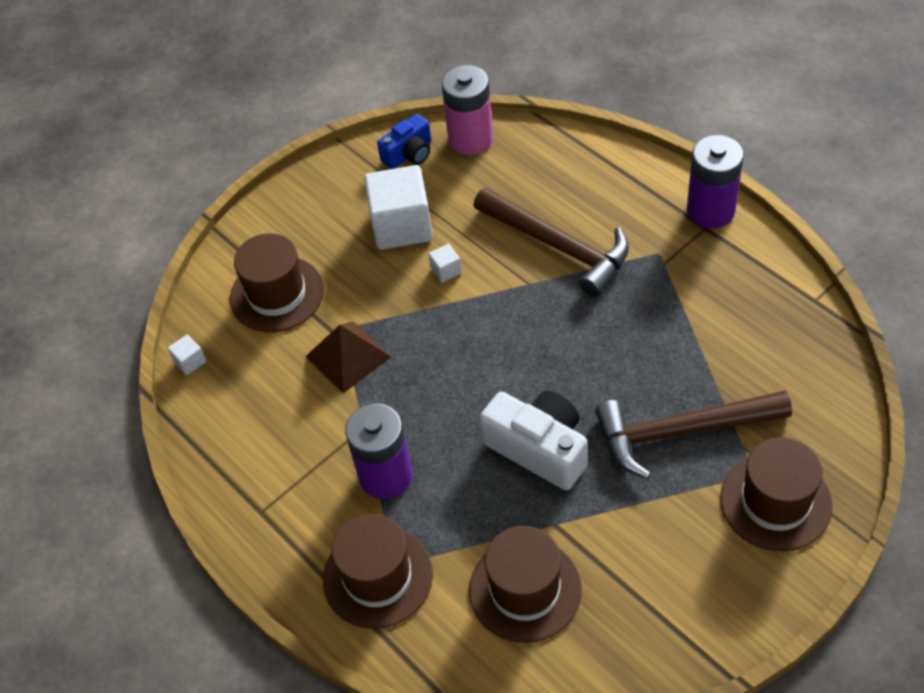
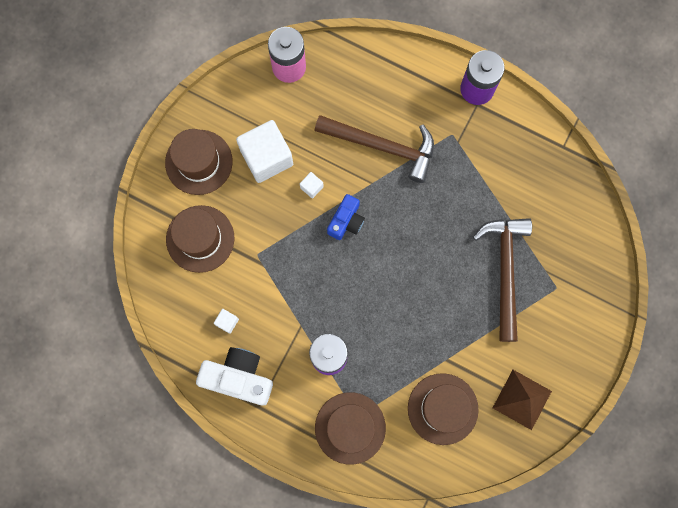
camera: 25 degrees left, 25 degrees up
white cube [168,335,206,375] -> white cube moved to [214,309,239,334]
brown pyramid [305,321,391,393] -> brown pyramid moved to [493,370,552,430]
blue camera [377,114,431,169] -> blue camera moved to [327,194,365,240]
white camera [480,391,587,490] -> white camera moved to [196,347,273,405]
brown hammer [595,390,792,479] -> brown hammer turned 120 degrees clockwise [473,218,532,342]
brown hat [720,437,833,551] -> brown hat moved to [165,129,233,195]

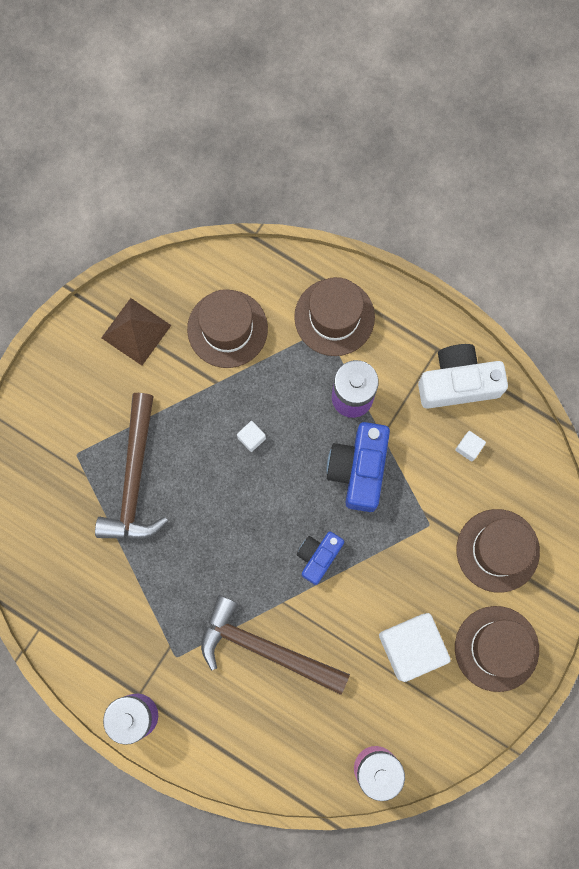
camera: 175 degrees left, 0 degrees up
white camera [196,347,273,405] -> white camera turned 150 degrees clockwise [418,344,508,409]
white cube [300,172,324,199] -> white cube moved to [237,421,266,452]
none -> blue camera [327,422,390,512]

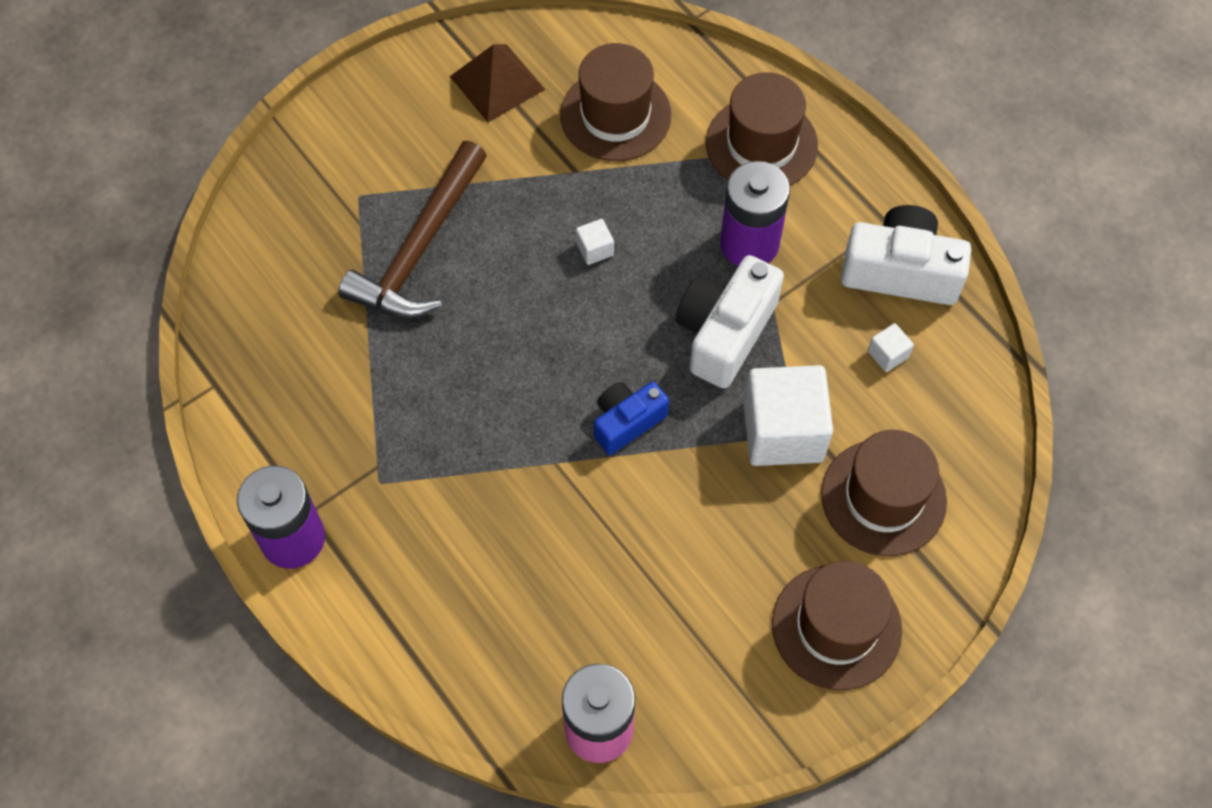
camera: 20 degrees right, 15 degrees down
brown hammer [201,595,350,695] -> none
blue camera [327,422,390,512] -> white camera [676,255,784,389]
white cube [379,613,451,682] -> white cube moved to [744,365,833,466]

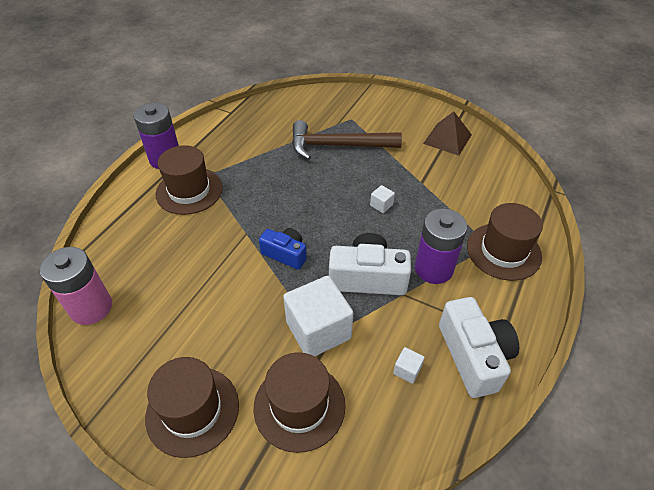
camera: 65 degrees right, 15 degrees down
brown hat [560,43,671,161] -> brown hat moved to [156,145,223,215]

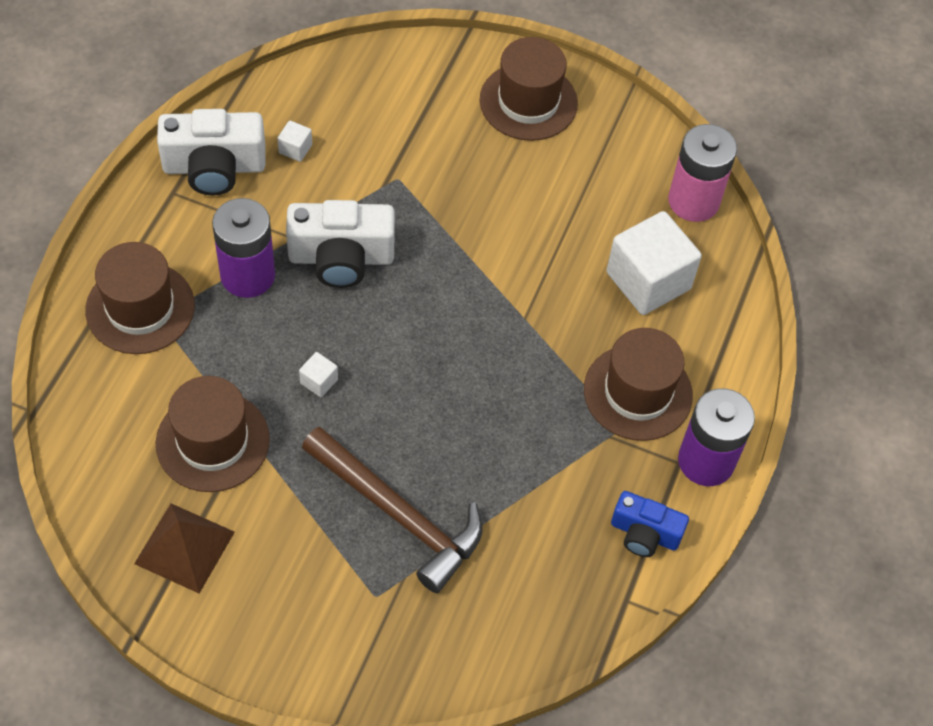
camera: 170 degrees right, 10 degrees up
brown hat [254,352,346,453] -> brown hat moved to [156,376,270,492]
blue camera [259,228,307,270] -> blue camera moved to [611,491,689,557]
white cube [283,276,353,357] -> white cube moved to [607,211,702,315]
brown hammer [292,120,402,160] -> brown hammer turned 45 degrees clockwise [302,427,482,593]
white camera [439,297,519,398] -> white camera turned 75 degrees counterclockwise [157,109,266,195]

